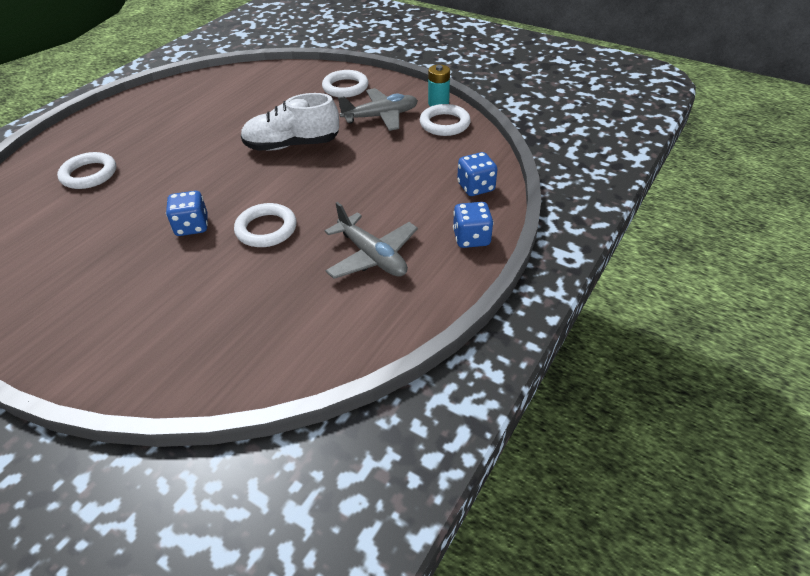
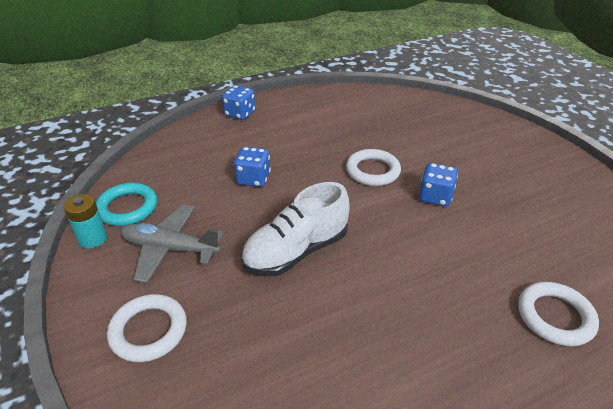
camera: 150 degrees left, 5 degrees down
white shoe [241,93,339,151] -> white shoe turned 120 degrees clockwise [241,182,350,276]
grey plane [325,202,418,279] -> none
white ring [420,104,471,136] -> turquoise ring [96,183,157,226]
blue dice [457,152,497,196] -> blue dice moved to [234,146,271,187]

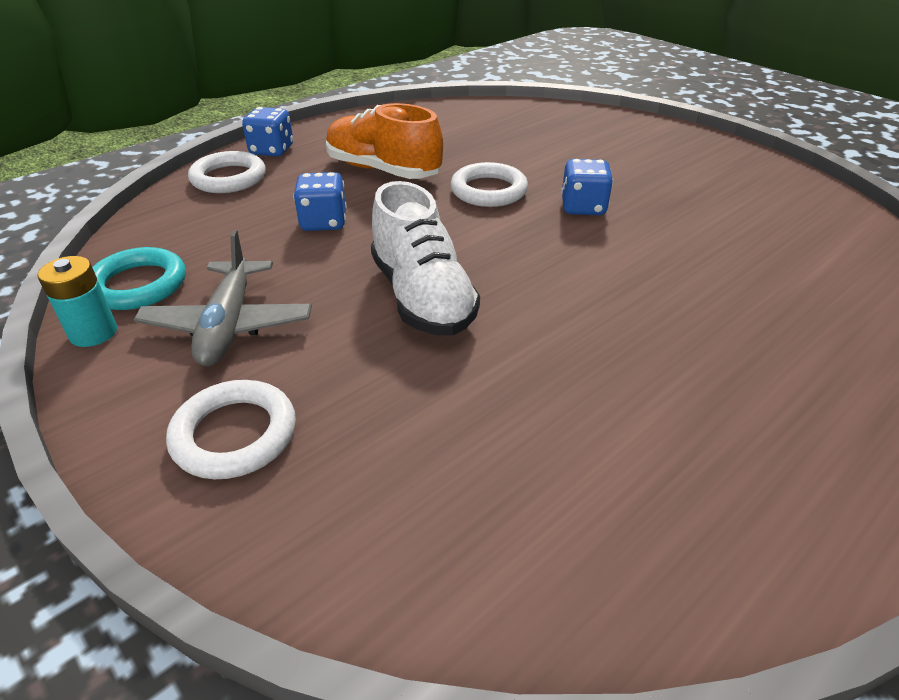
camera: 15 degrees left, 0 degrees up
grey plane [121,205,224,283] -> grey plane turned 90 degrees counterclockwise [134,230,312,366]
white shoe [241,182,350,276] -> white shoe turned 60 degrees counterclockwise [371,181,480,336]
white ring [518,282,599,346] -> white ring moved to [188,151,266,193]
none -> orange shoe [326,103,443,179]

